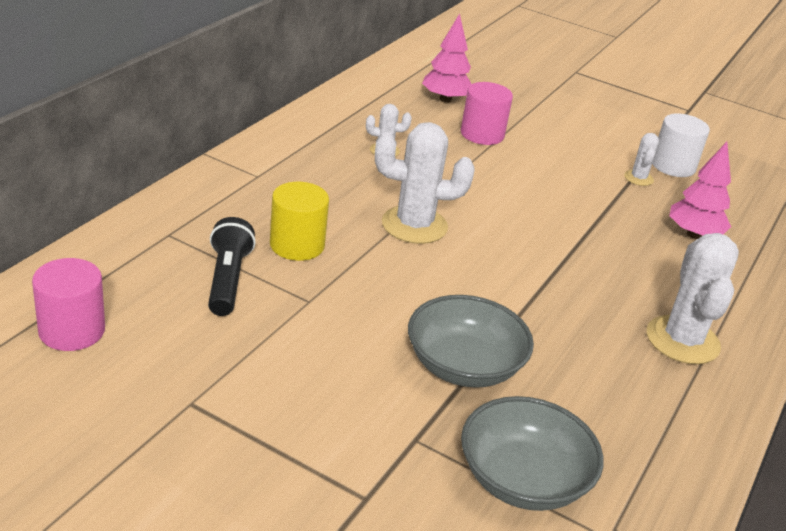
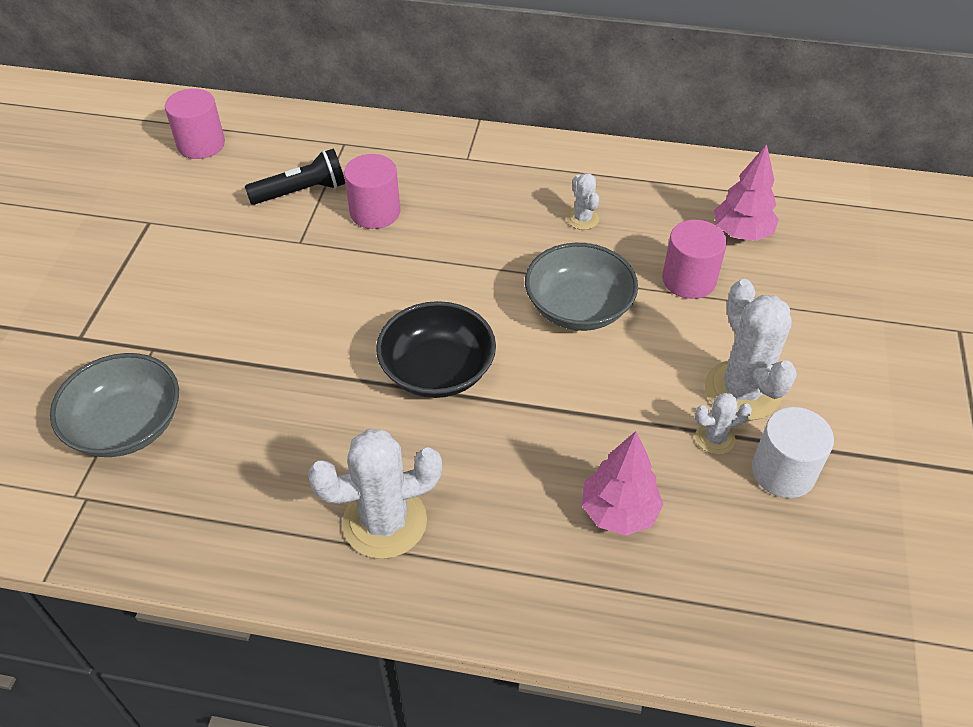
camera: 75 degrees right, 15 degrees up
yellow cylinder [270,182,329,261] -> pink cylinder [344,154,400,229]
white cactus [375,122,475,244] -> white cactus moved to [705,279,797,420]
grey bowl [408,295,534,388] -> grey bowl moved to [525,243,638,331]
none -> black bowl [376,301,496,398]

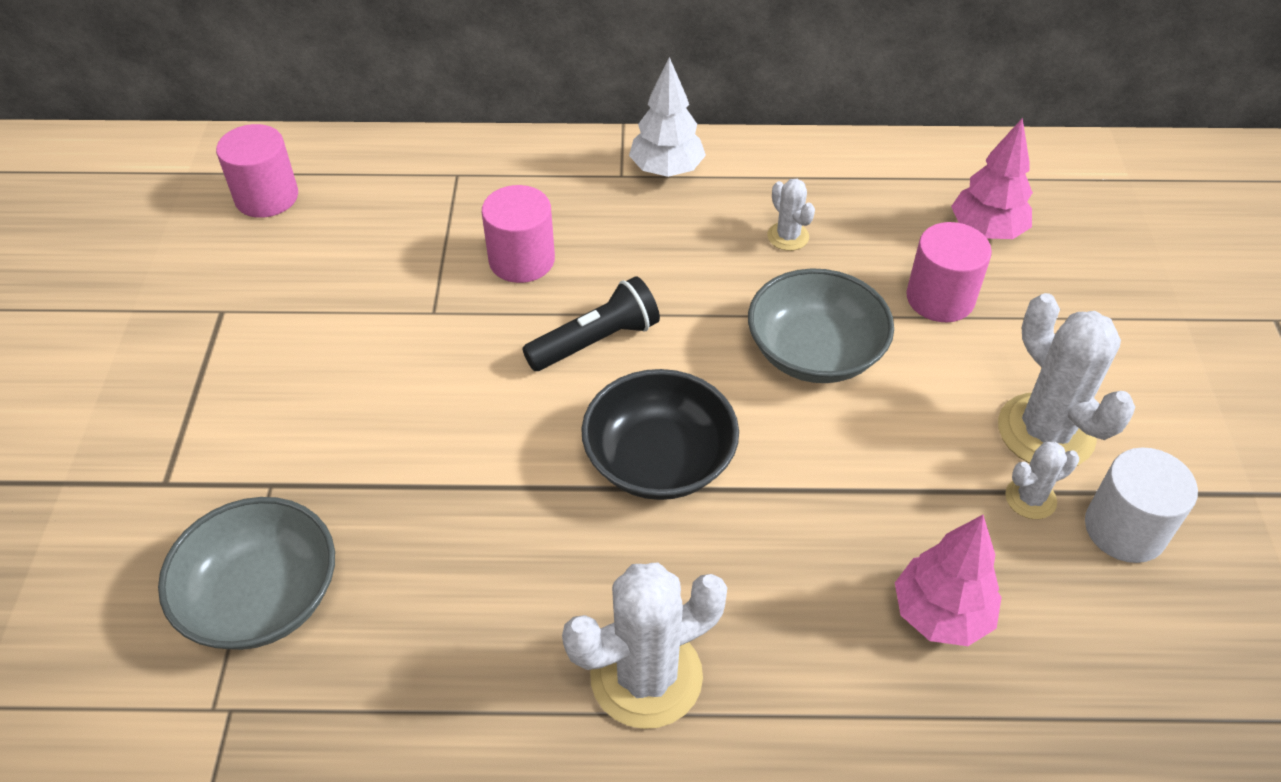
camera: 10 degrees left, 0 degrees up
black flashlight [245,149,345,205] -> black flashlight moved to [522,276,660,371]
none -> white tree [629,57,706,177]

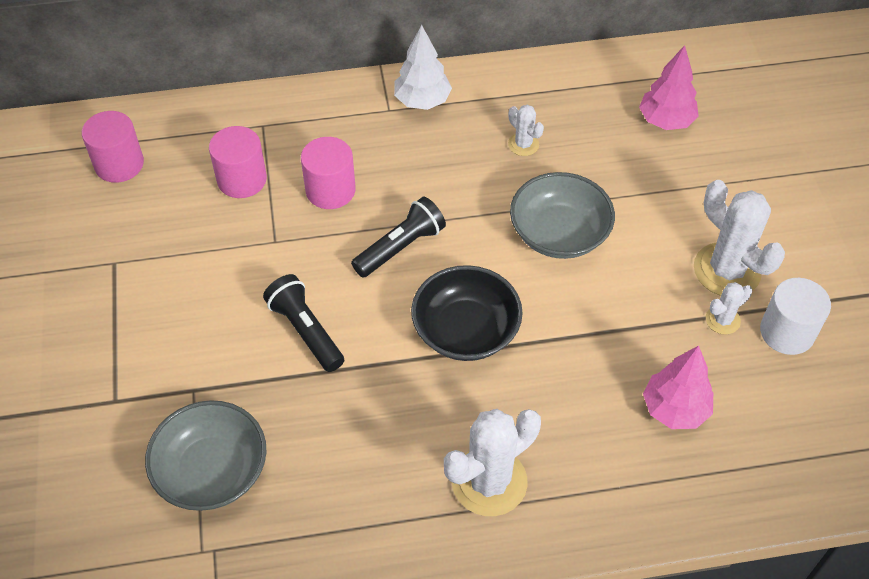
camera: 10 degrees left, 5 degrees up
pink cylinder [906,222,992,322] -> pink cylinder moved to [209,126,267,198]
none -> black flashlight [263,274,344,372]

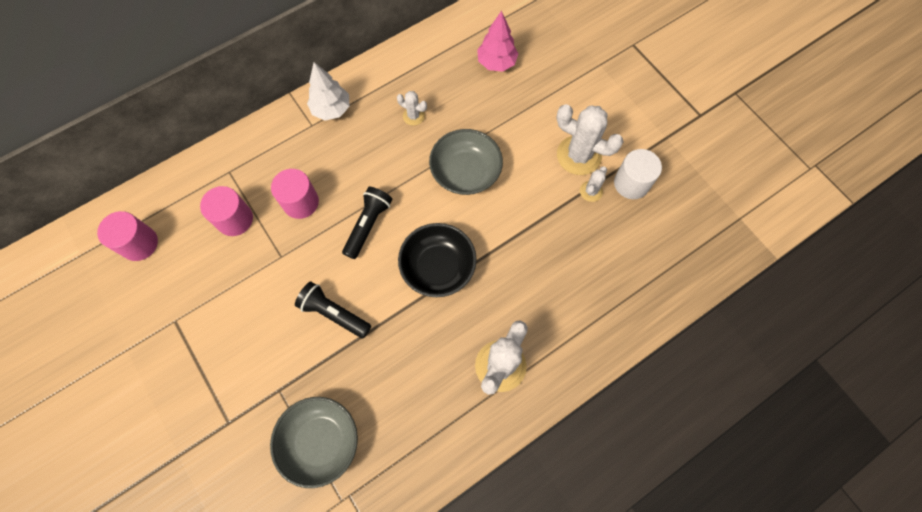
camera: 25 degrees left, 15 degrees up
pink tree [643,345,713,429] -> none

